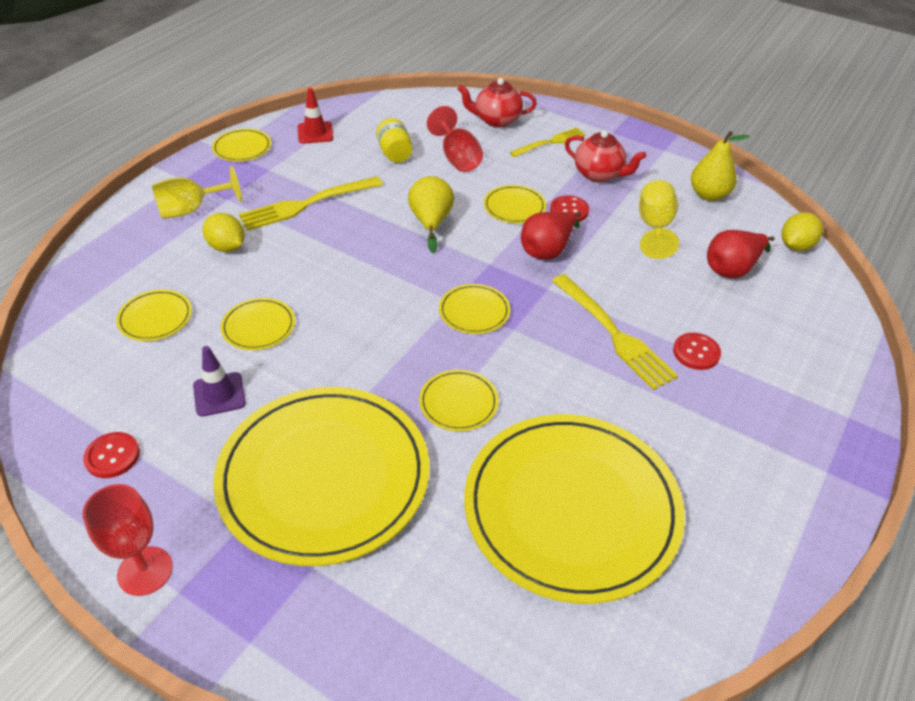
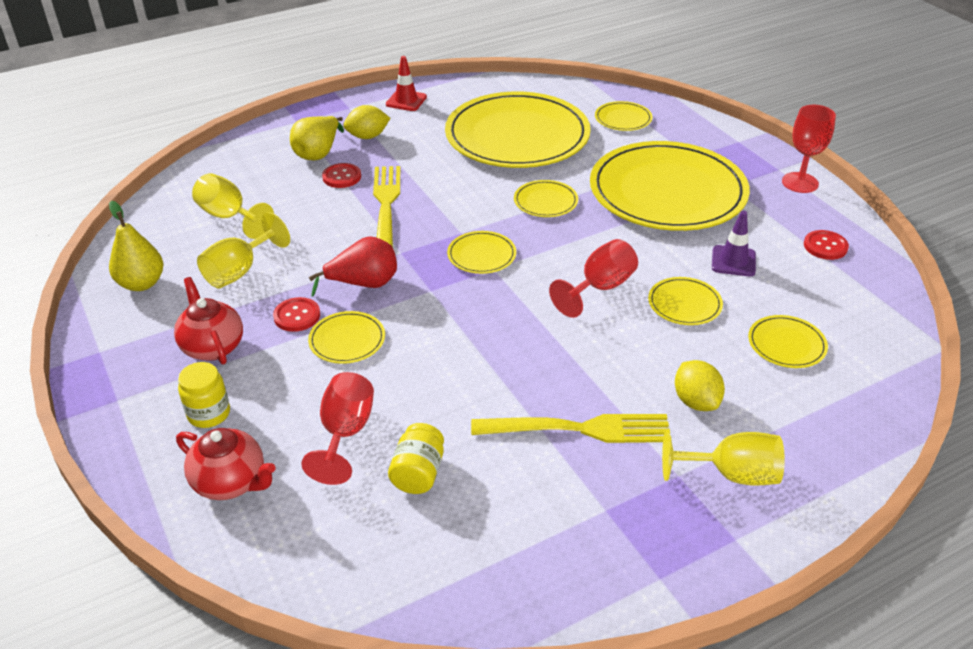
camera: 150 degrees left, 5 degrees down
yellow plate [212,129,271,162] -> yellow plate moved to [595,101,652,131]
red traffic cone [298,88,333,144] -> red traffic cone moved to [386,56,427,111]
yellow pear [408,176,454,253] -> yellow pear moved to [290,116,344,161]
yellow fork [510,127,586,157] -> yellow jar [178,362,230,428]
red pear [707,230,775,278] -> yellow goblet [192,173,274,239]
yellow lemon [782,212,823,251] -> yellow lemon moved to [343,105,390,139]
none -> red goblet [549,239,638,318]

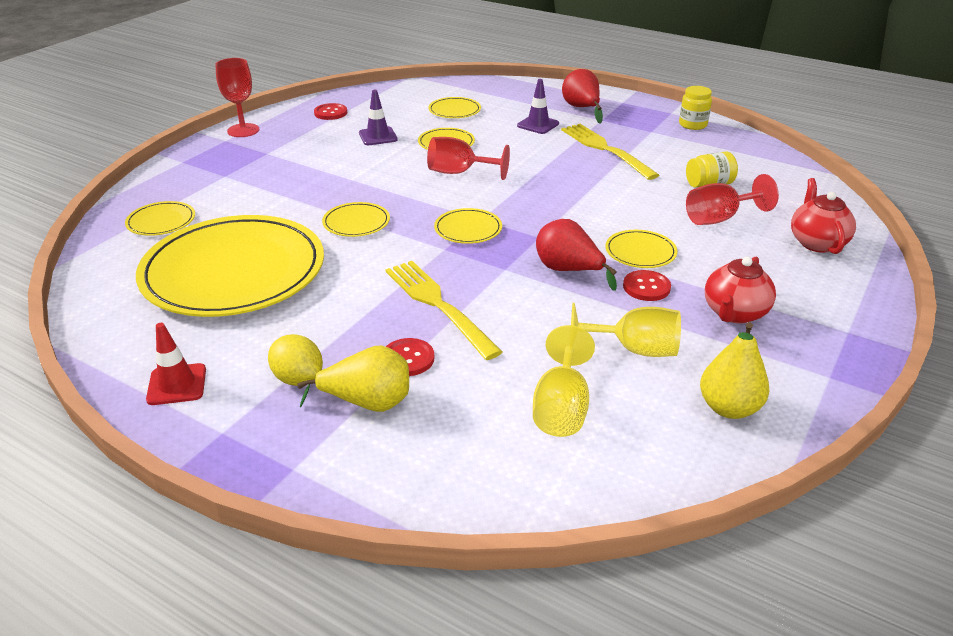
camera: 120 degrees left, 5 degrees down
yellow jar [178,362,230,428] -> yellow jar moved to [679,86,712,130]
yellow fork [373,166,400,247] -> yellow fork turned 90 degrees clockwise [385,261,502,360]
yellow plate [590,141,750,231] -> none
yellow goblet [662,430,785,486] -> red pear [562,69,603,124]
yellow lemon [675,360,725,411] -> purple traffic cone [517,79,559,134]

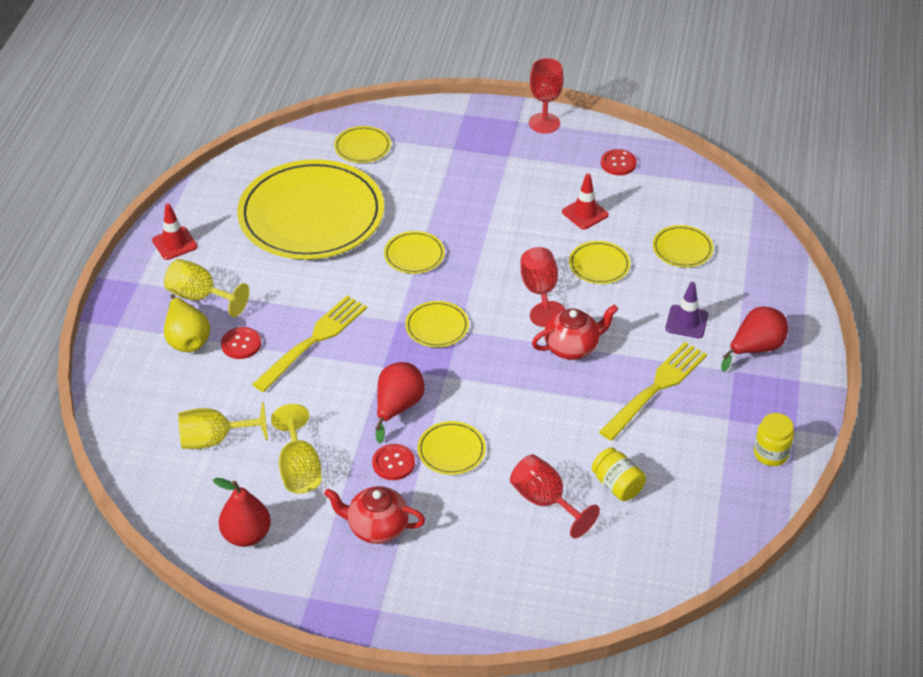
camera: 70 degrees right, 10 degrees up
yellow lemon [268,334,323,386] -> yellow goblet [164,259,249,317]
purple traffic cone [359,90,398,145] -> red traffic cone [562,174,609,229]
yellow pear [700,322,769,419] -> red pear [213,478,271,547]
red teapot [791,178,856,254] -> red teapot moved to [532,305,618,360]

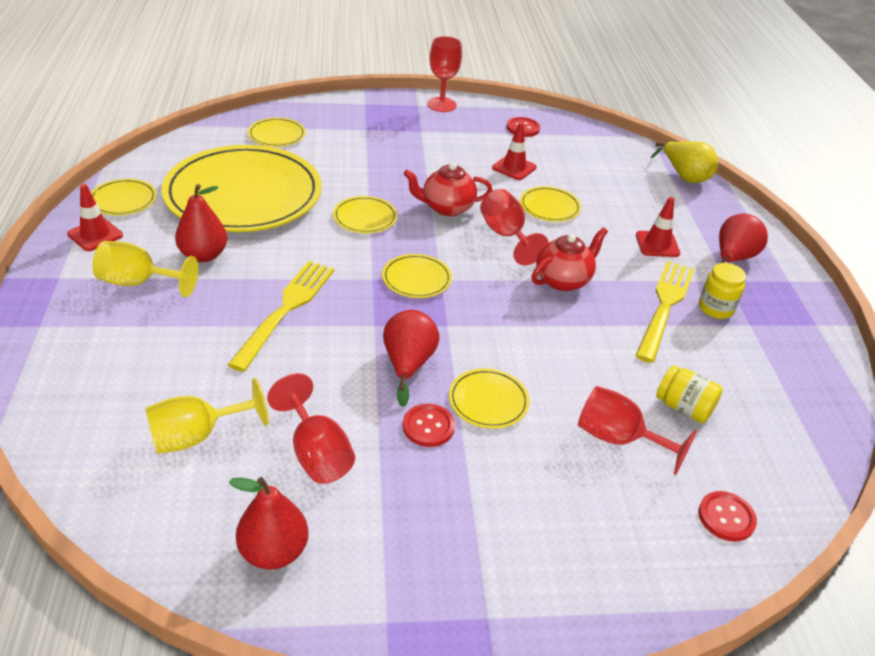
camera: 20 degrees left, 5 degrees down
yellow pear [164,294,210,352] -> yellow pear moved to [651,141,718,183]
red button [221,327,261,359] -> red button moved to [698,491,757,542]
yellow goblet [271,404,322,494] -> red goblet [267,373,355,484]
red teapot [324,486,425,544] -> red teapot moved to [404,162,492,216]
yellow plate [653,225,714,267] -> yellow plate moved to [91,179,157,215]
purple traffic cone [665,282,708,338] -> red traffic cone [636,197,680,257]
yellow jar [754,413,794,466] -> yellow jar moved to [699,263,746,319]
none -> red pear [175,184,227,262]

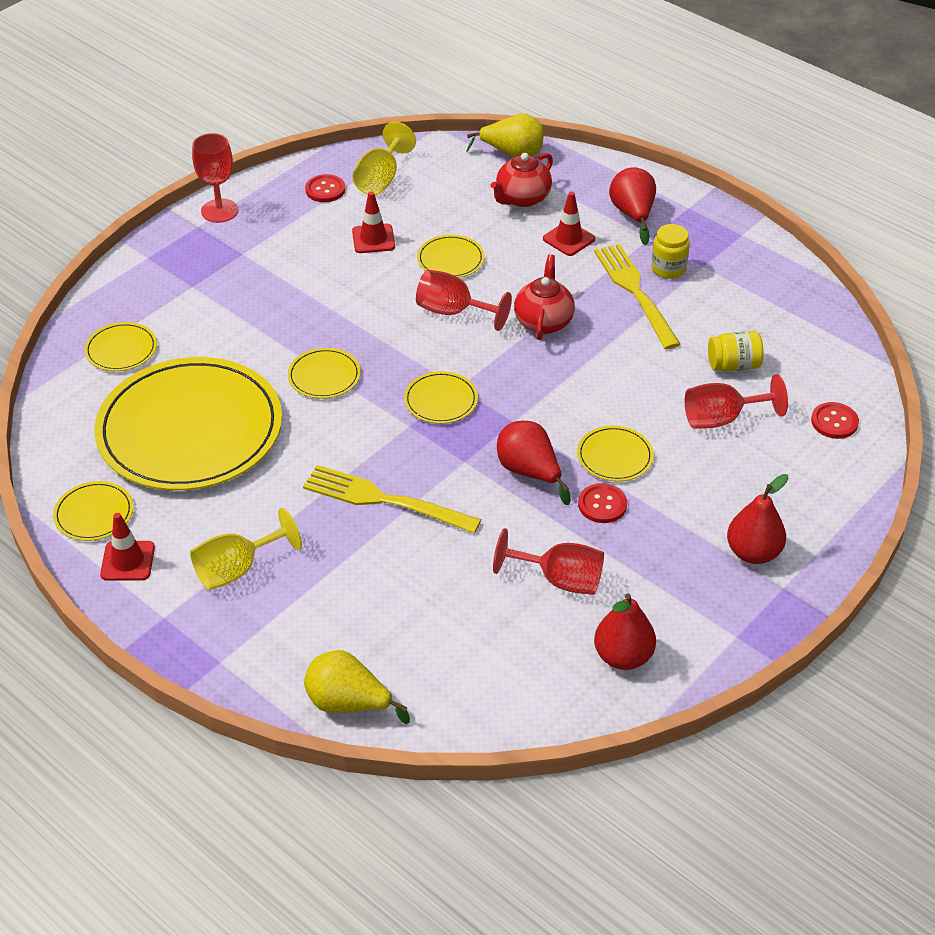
camera: 40 degrees left, 5 degrees up
yellow goblet [146,378,269,454] -> yellow goblet moved to [352,122,416,195]
red pear [175,184,227,262] -> red pear moved to [727,474,788,564]
yellow fork [228,261,334,372] -> yellow fork turned 45 degrees counterclockwise [303,465,482,534]
red teapot [404,162,492,216] -> red teapot moved to [491,153,553,207]
none -> yellow pear [304,650,410,724]

